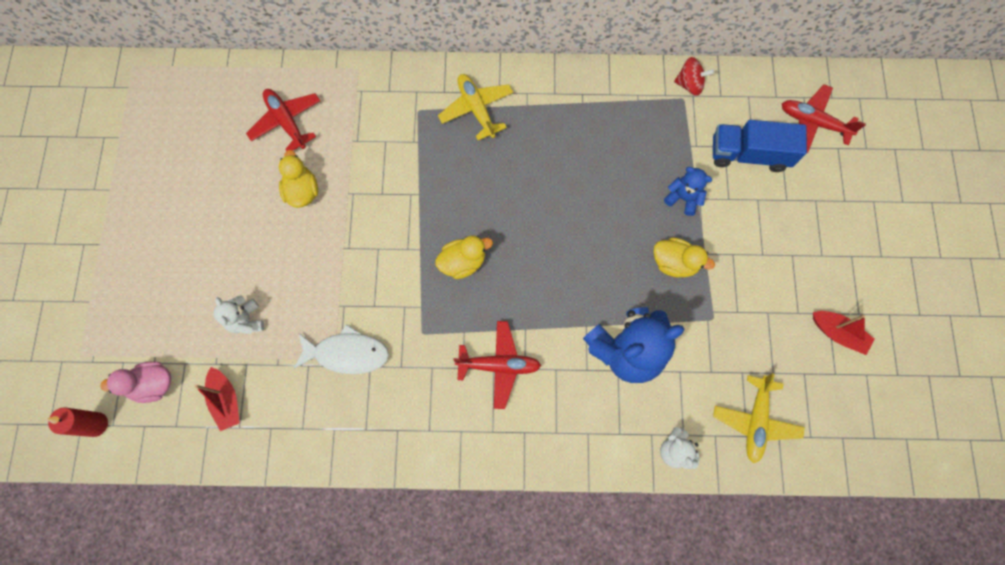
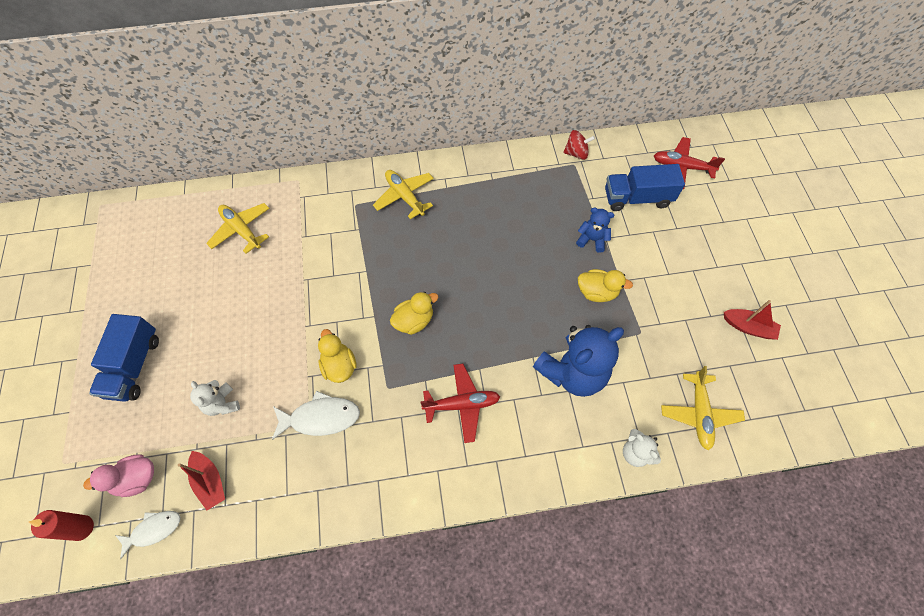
camera: 10 degrees left, 10 degrees down
red plane [246,89,320,151] -> yellow plane [206,203,270,254]
yellow duck [279,150,318,208] -> yellow duck moved to [318,329,357,383]
none -> blue truck [89,314,159,402]
none -> white fish [115,511,180,559]

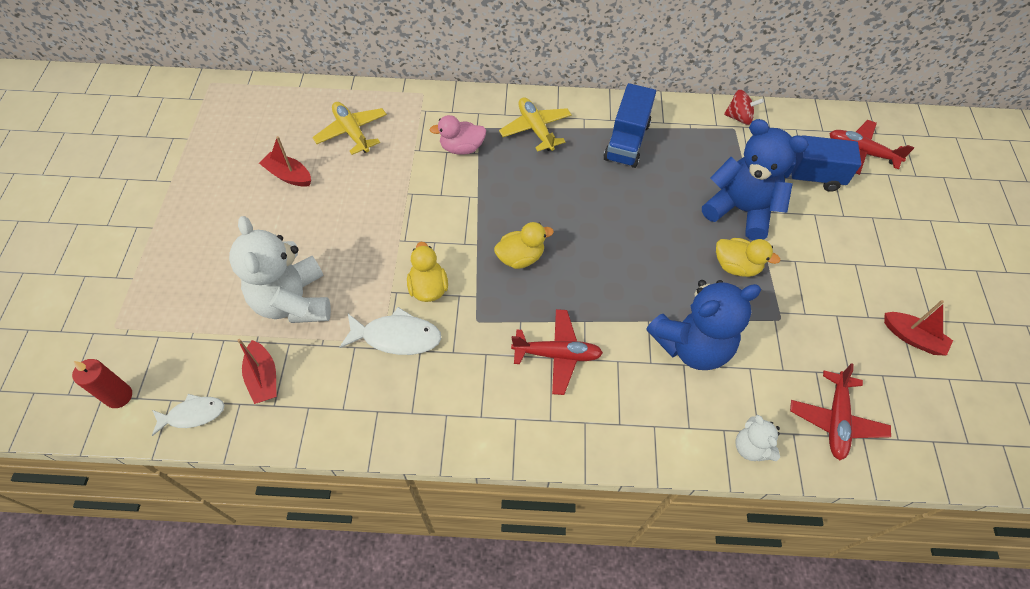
camera: 10 degrees right, 5 degrees down
pink duck [83,454,154,497] -> pink duck moved to [430,115,486,155]
blue truck [89,314,159,402] -> blue truck moved to [603,83,656,168]
white teddy bear [190,380,240,416] -> white teddy bear [229,216,331,323], size x2.03
blue teddy bear [576,208,614,253] -> blue teddy bear [702,119,809,240], size x2.03
yellow plane [661,366,745,450] -> red plane [790,363,891,460]
none -> red boat [259,136,311,187]

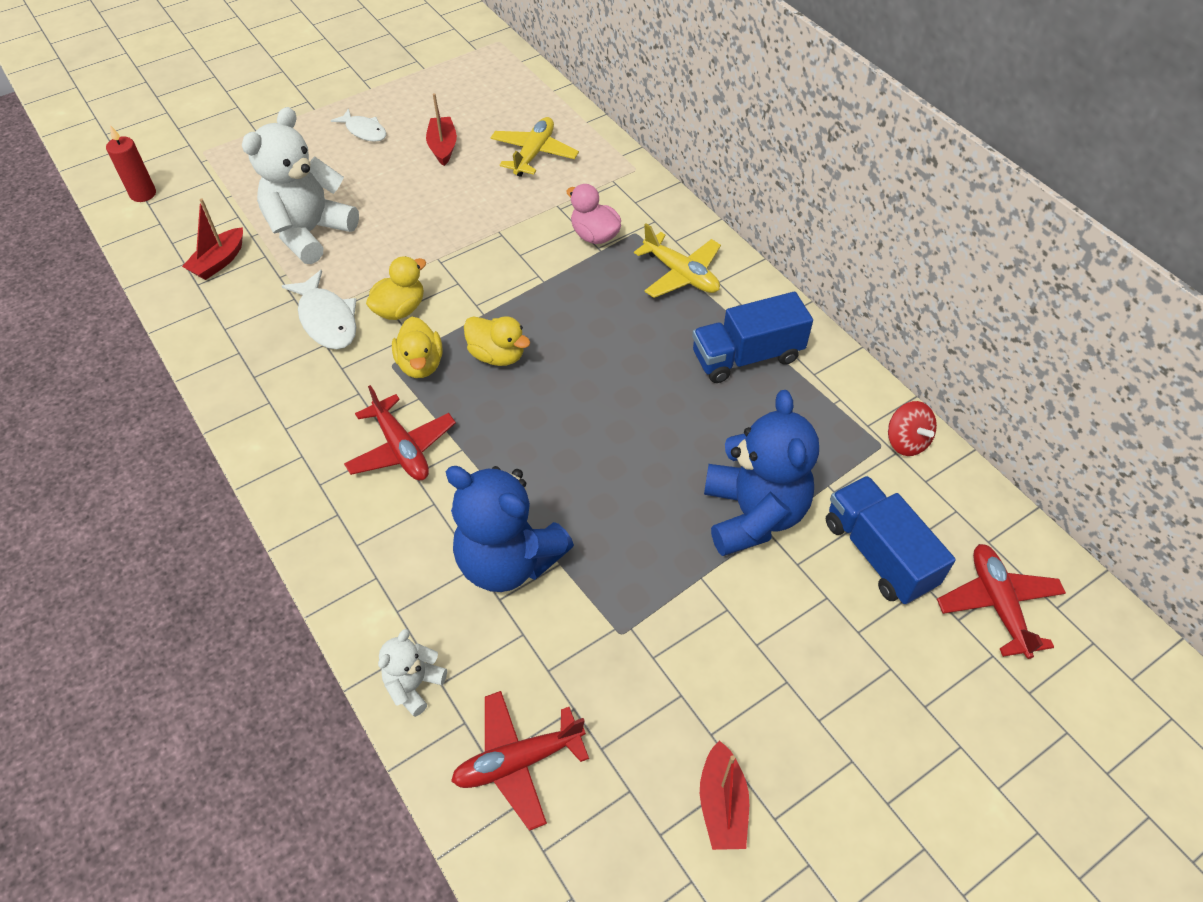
camera: 55 degrees right, 5 degrees down
white fish [152,394,225,436] -> white fish moved to [331,109,386,142]
yellow plane [499,97,572,152] -> yellow plane turned 105 degrees clockwise [634,223,721,298]
yellow duck [716,238,780,277] -> yellow duck moved to [392,317,443,378]

